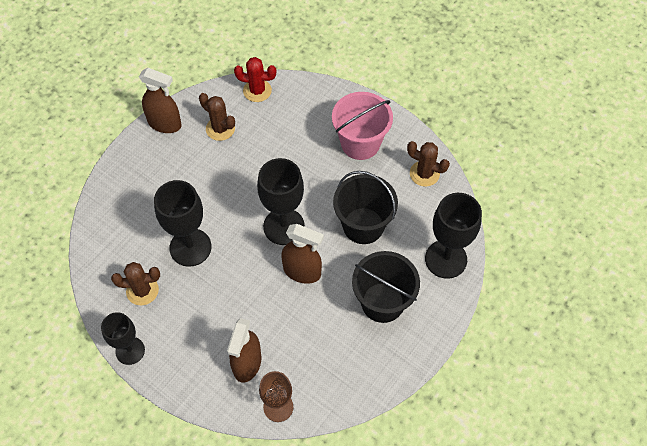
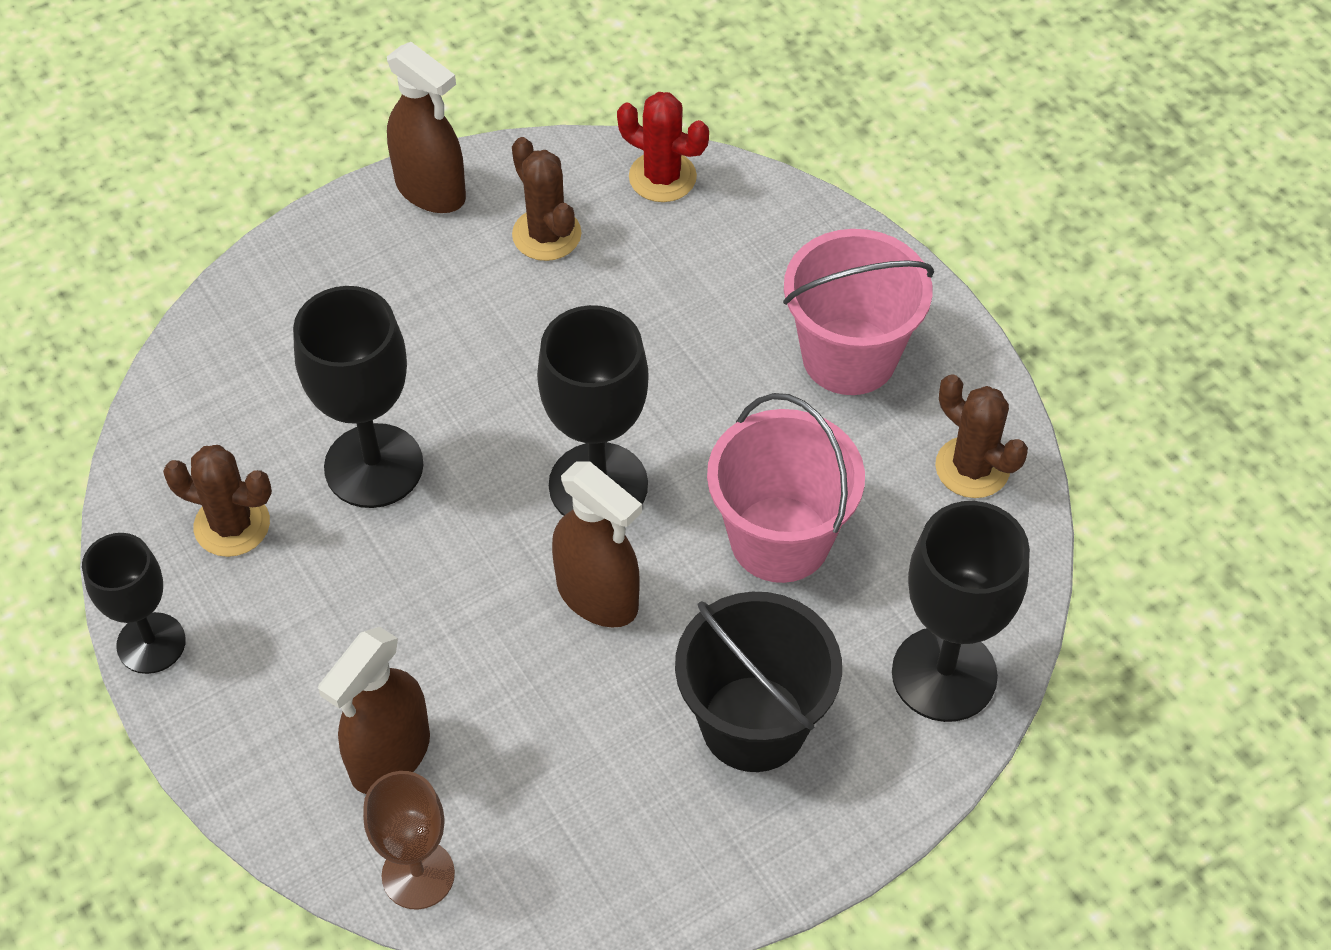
camera: 20 degrees right, 5 degrees down
black bucket [333,171,398,244] -> pink bucket [707,393,865,583]

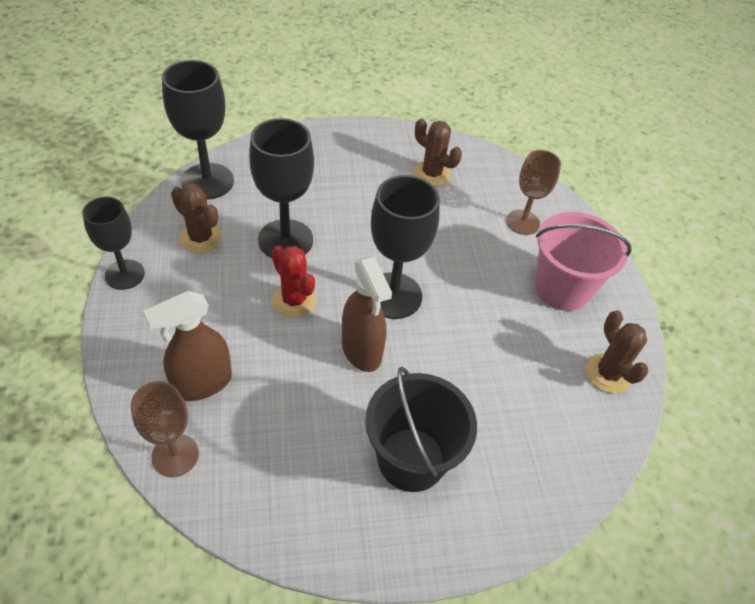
camera: 20 degrees right, 5 degrees down
brown spray bottle [387,42,466,213] -> none
brown cactus [512,137,582,261] -> brown cactus turned 45 degrees counterclockwise [414,118,462,186]
red cactus [617,92,709,202] -> red cactus moved to [272,246,317,318]
pink bucket [707,393,865,583] -> none
black goblet [892,501,1030,722] -> black goblet moved to [162,60,234,200]
none -> brown goblet [506,150,561,235]

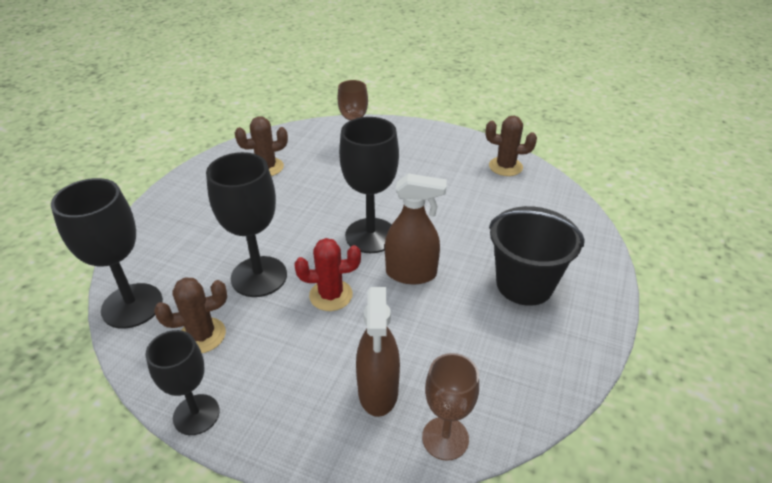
camera: 55 degrees left, 10 degrees down
pink bucket [535,212,631,311] -> none

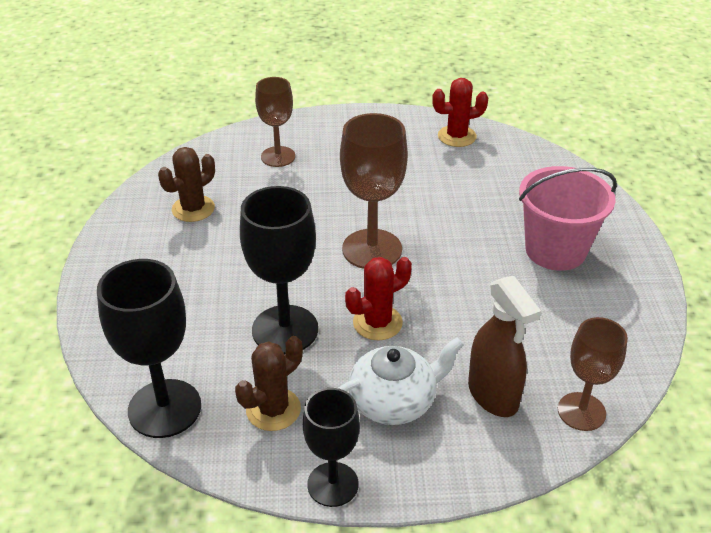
camera: 25 degrees left, 0 degrees up
black goblet [339,117,399,253] -> brown goblet [340,113,408,269]
brown spray bottle [385,174,447,284] -> none
brown cactus [486,116,537,176] -> red cactus [432,78,488,147]
black bucket [489,206,585,306] -> pink bucket [519,166,617,271]
none -> white teapot [338,337,464,425]

